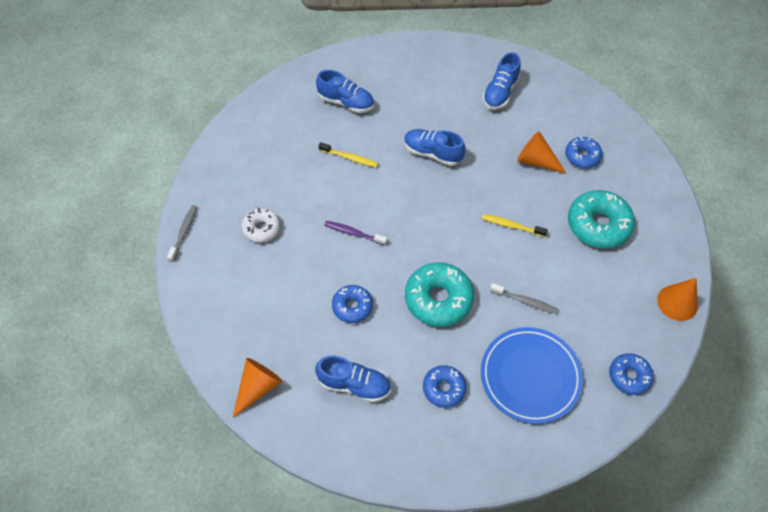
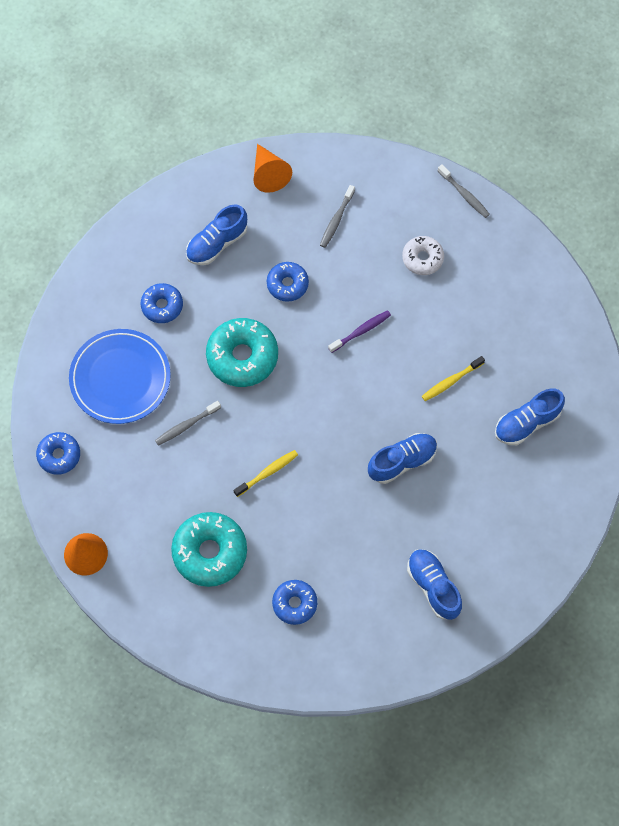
camera: 125 degrees right, 10 degrees up
orange cone [517,131,567,174] -> none
none -> grey toothbrush [320,185,355,248]

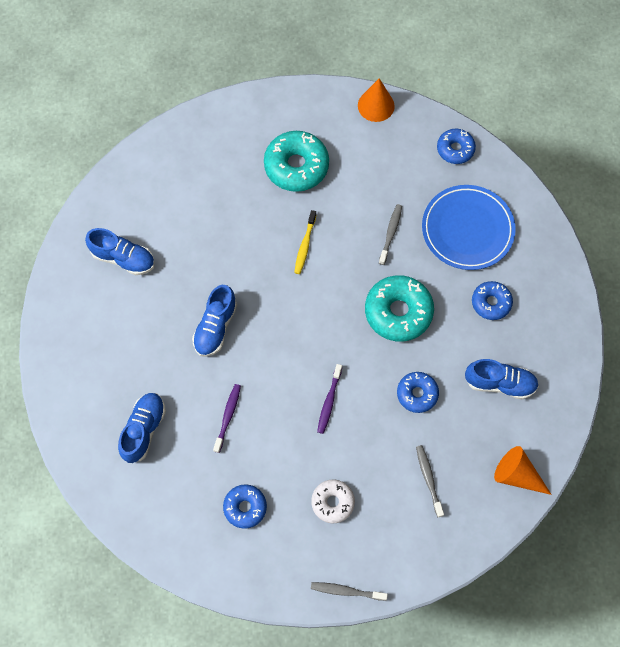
camera: 140 degrees right, 0 degrees up
blue shoe [186,204,247,265] -> blue shoe turned 90 degrees clockwise [465,359,539,399]
blue donut [272,580,317,625] -> blue donut moved to [223,484,267,529]
yellow toothbrush [422,356,485,401] -> purple toothbrush [213,384,241,453]

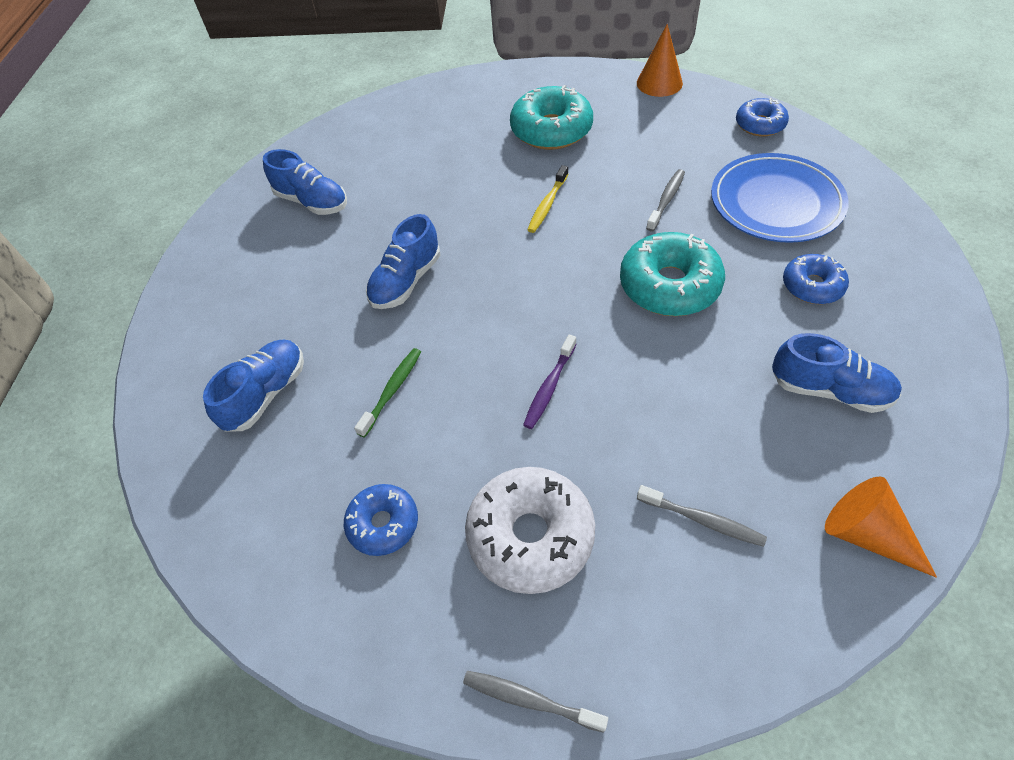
camera: 15 degrees right, 15 degrees down
purple toothbrush [213,384,241,453] -> green toothbrush [354,348,421,438]
white donut [311,479,355,523] -> white donut [465,467,595,594], size x1.69
blue donut [397,372,439,413] -> none
grey toothbrush [416,445,444,517] -> grey toothbrush turned 120 degrees clockwise [637,485,767,547]

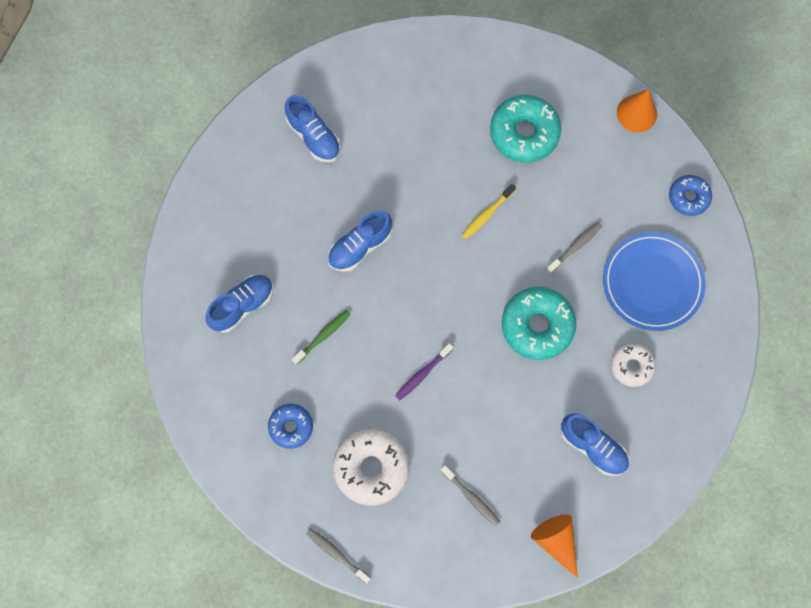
camera: 15 degrees right, 20 degrees up
blue donut [783,254,849,304] -> white donut [611,343,656,387]

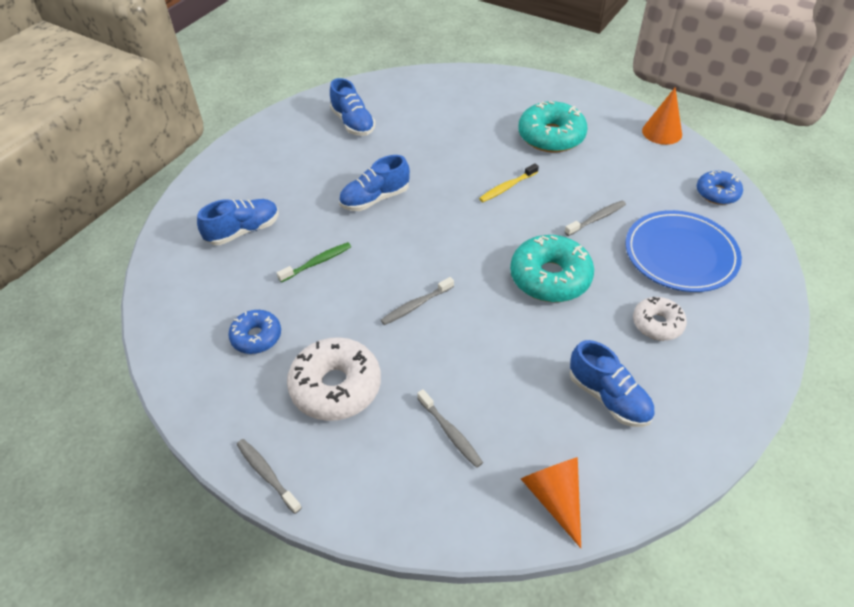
camera: 10 degrees right, 25 degrees down
purple toothbrush [395,343,453,400] -> grey toothbrush [381,277,454,325]

